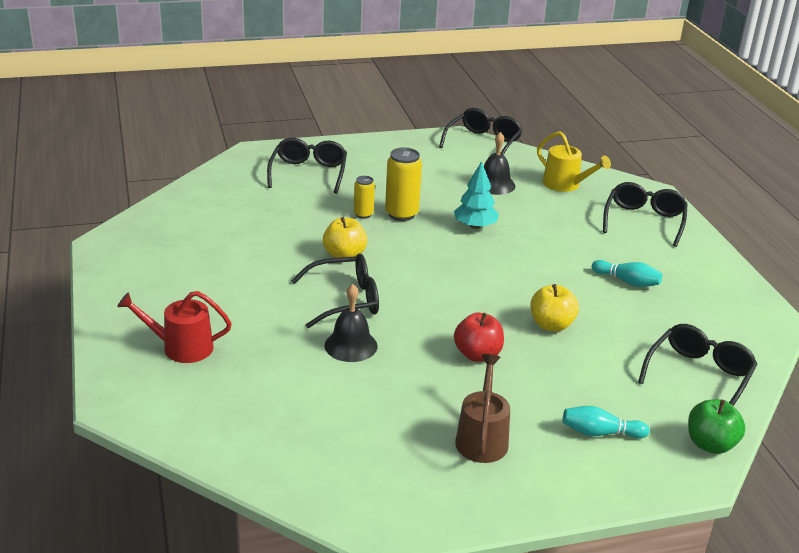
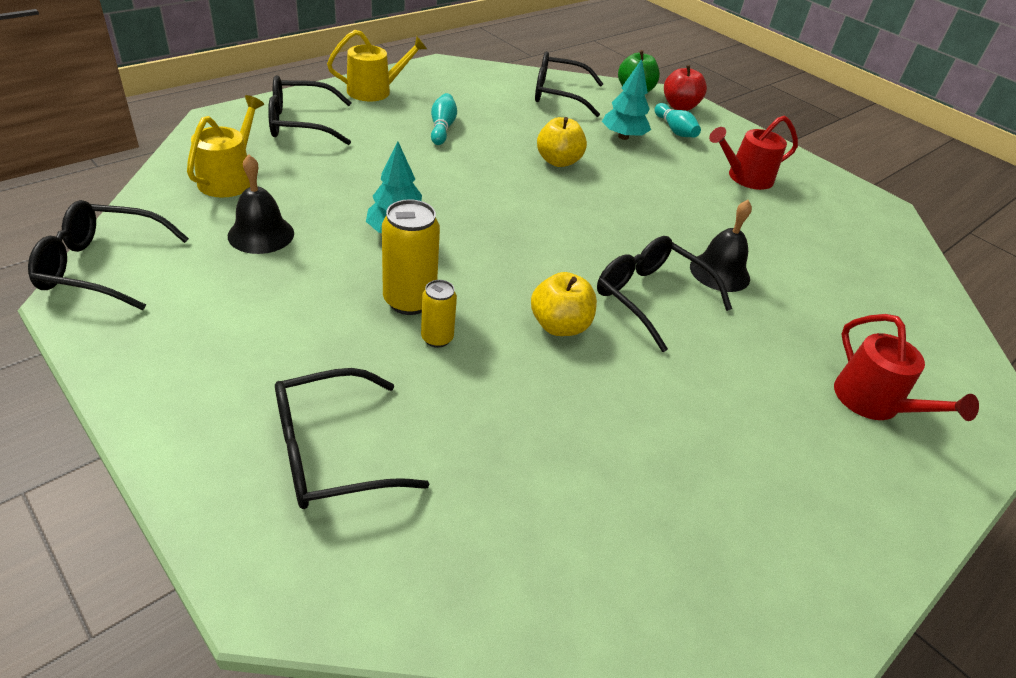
camera: 120 degrees left, 10 degrees up
red apple [454,312,504,362] -> red apple moved to [664,65,707,111]
brown watering can [455,354,510,463] -> red watering can [709,115,798,190]
none -> yellow watering can [327,30,427,101]
none -> turquoise tree [602,59,651,140]

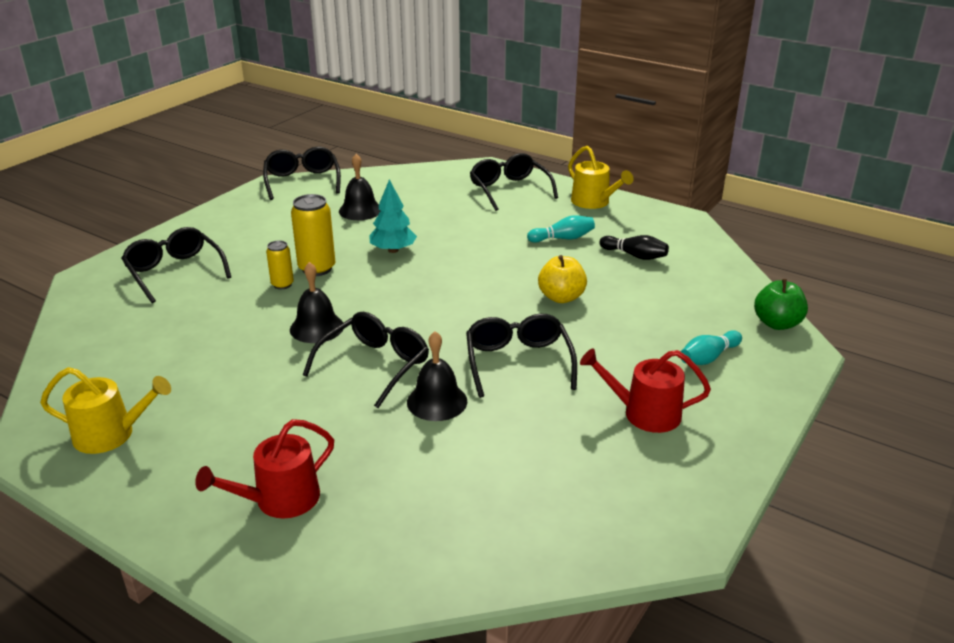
camera: 80 degrees right, 10 degrees down
yellow watering can [187,95,264,198] -> yellow watering can moved to [40,367,171,454]
yellow apple [531,272,597,336] -> black bell [290,262,343,343]
black glasses [535,51,603,117] -> black glasses moved to [466,314,577,398]
turquoise tree [602,59,651,140] -> none
red apple [664,65,707,111] -> none
red watering can [709,115,798,190] -> red watering can turned 45 degrees counterclockwise [580,349,711,433]
none -> black bowling pin [599,235,669,260]

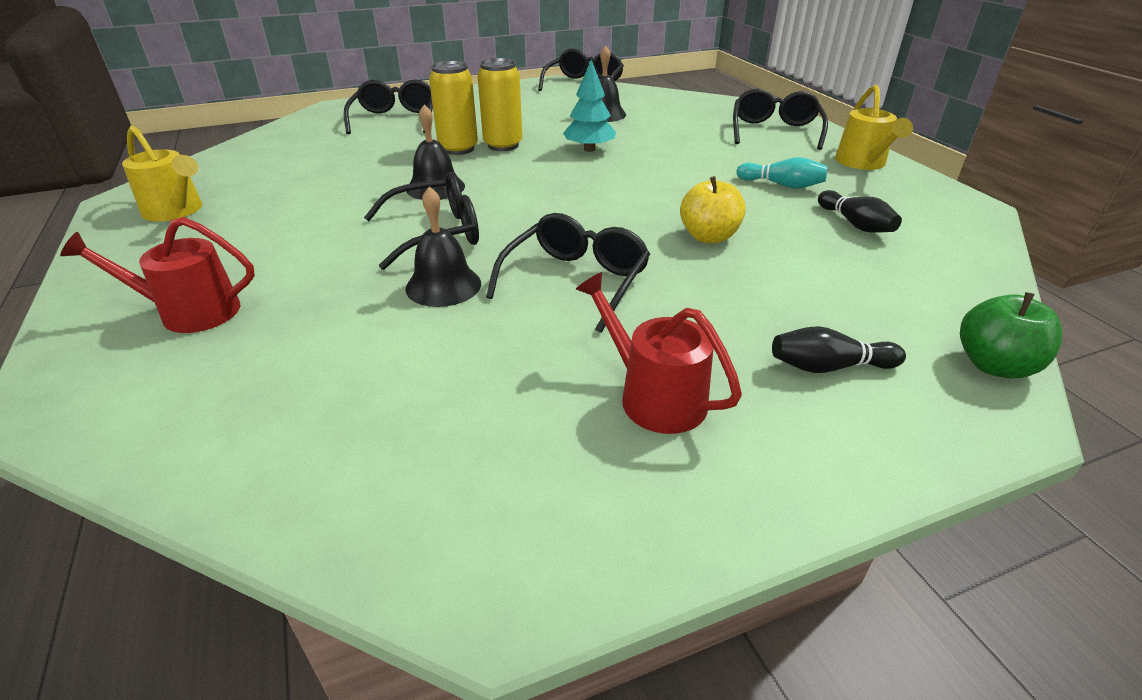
camera: 35 degrees right, 5 degrees up
yellow can [266,240,294,289] -> yellow can [429,61,478,155], size x1.70
turquoise bowling pin [681,330,742,365] -> black bowling pin [772,326,906,373]

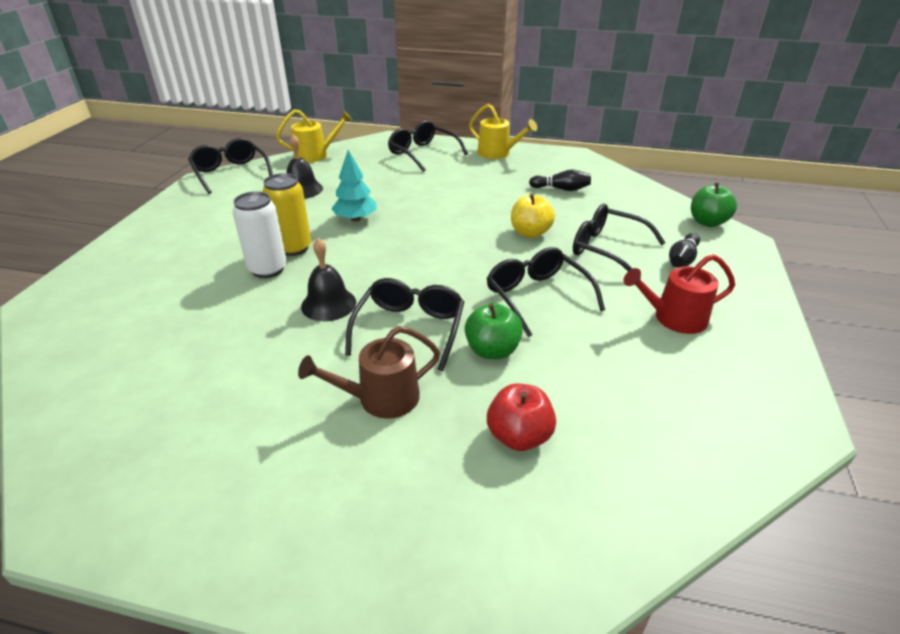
camera: 55 degrees left, 0 degrees up
red watering can [60,217,255,333] -> none
yellow watering can [122,126,203,222] -> yellow watering can moved to [276,109,352,163]
black glasses [344,79,433,134] -> black glasses moved to [573,204,665,271]
black bell [405,186,481,307] -> green apple [465,303,523,359]
yellow can [429,61,478,155] -> white can [233,191,287,278]
turquoise bowling pin [736,157,828,189] -> none
none -> brown watering can [298,326,440,419]
none -> red apple [487,384,556,451]

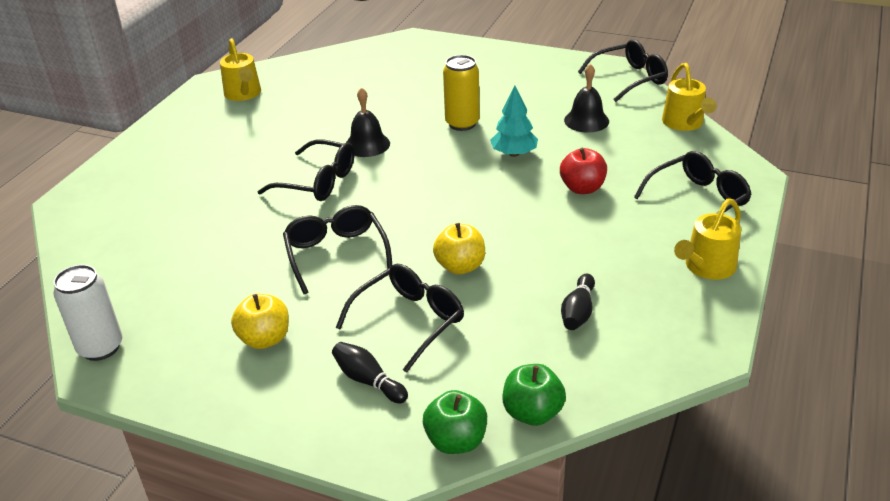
camera: 100 degrees right, 0 degrees up
white can [233,191,287,278] -> white can moved to [53,265,122,361]
brown watering can [298,326,440,419] -> none
green apple [465,303,523,359] -> green apple moved to [503,364,566,426]
black glasses [487,247,605,337] -> black glasses turned 90 degrees counterclockwise [283,205,392,294]
red apple [487,384,556,451] -> red apple moved to [560,148,607,194]
red watering can [624,254,735,334] -> yellow apple [231,294,289,349]
none -> yellow watering can [220,38,261,101]

